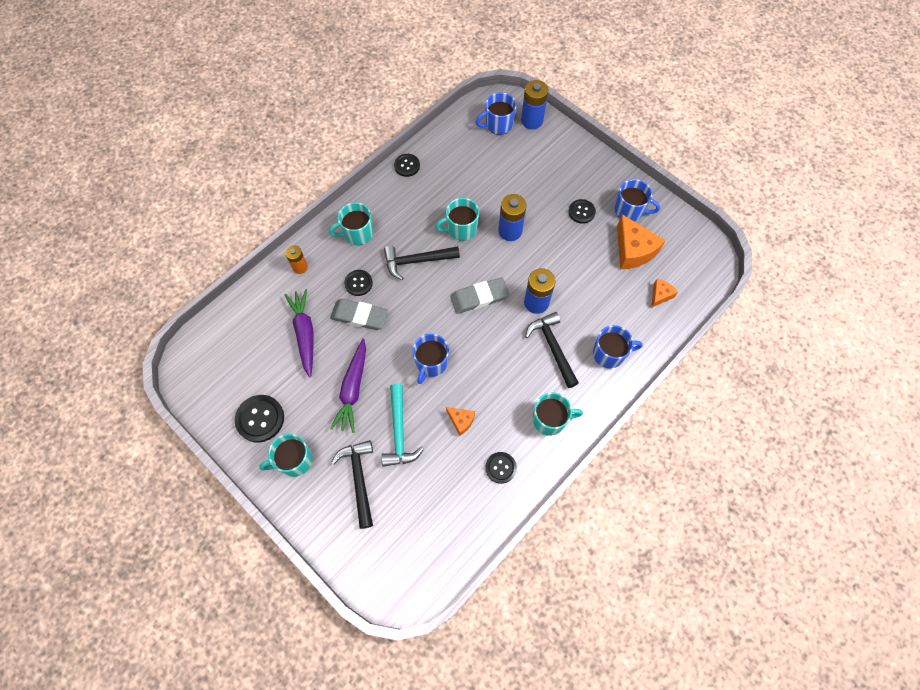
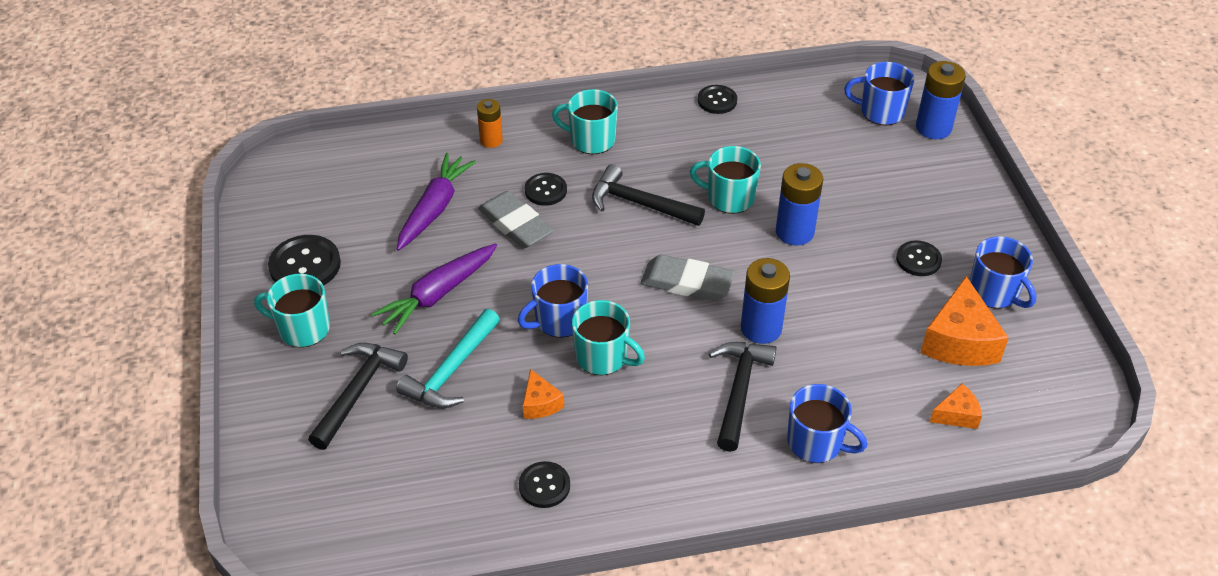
camera: 35 degrees right, 20 degrees down
turquoise mug [533,392,583,436] -> turquoise mug moved to [572,300,645,375]

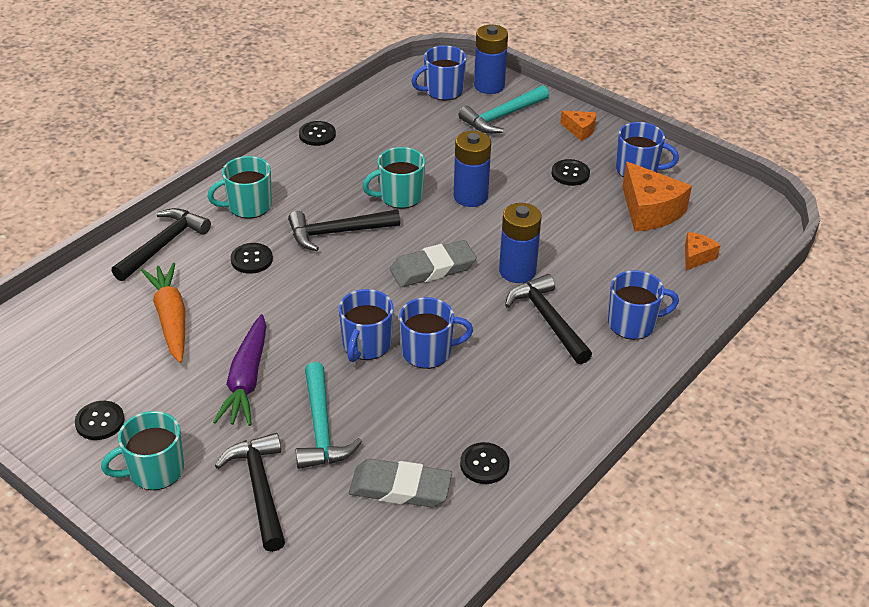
camera: 40 degrees left, 5 degrees down
black button [268,235,341,286] -> black button [75,401,125,440], size x0.63
purple carrot [397,153,476,251] -> orange carrot [141,263,185,363]
orange battery [477,99,503,148] -> black hammer [111,208,211,281]
grey eraser [478,191,554,249] -> grey eraser moved to [349,459,452,507]
orange cheese [523,369,564,419] -> orange cheese moved to [560,111,597,141]
turquoise mug [572,300,645,375] -> blue mug [399,297,473,369]
none -> turquoise hammer [458,85,549,134]

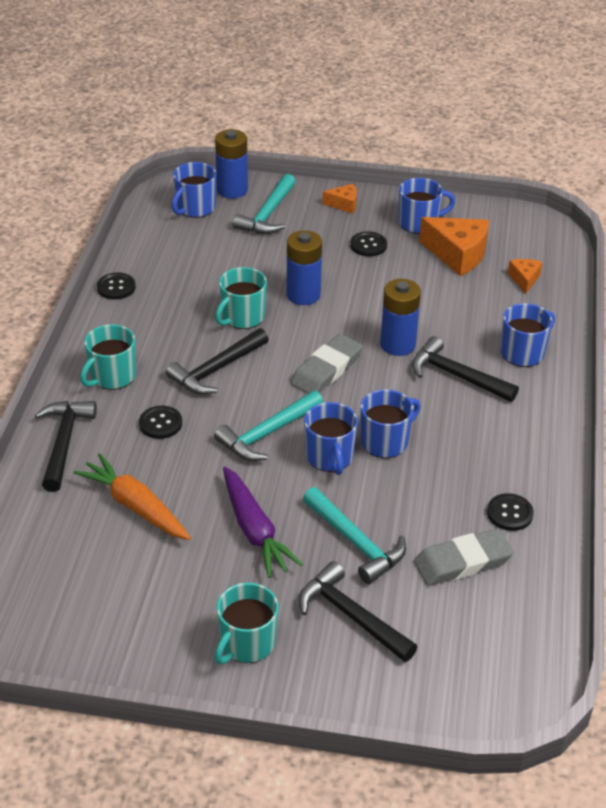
camera: 30 degrees left, 0 degrees up
black button [75,401,125,440] -> none
none -> turquoise hammer [214,390,323,461]

